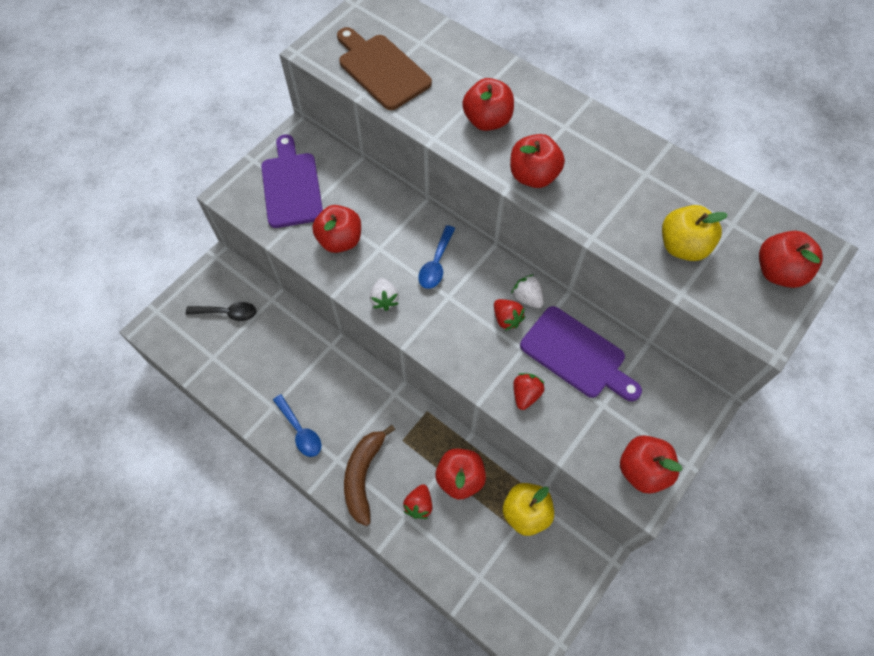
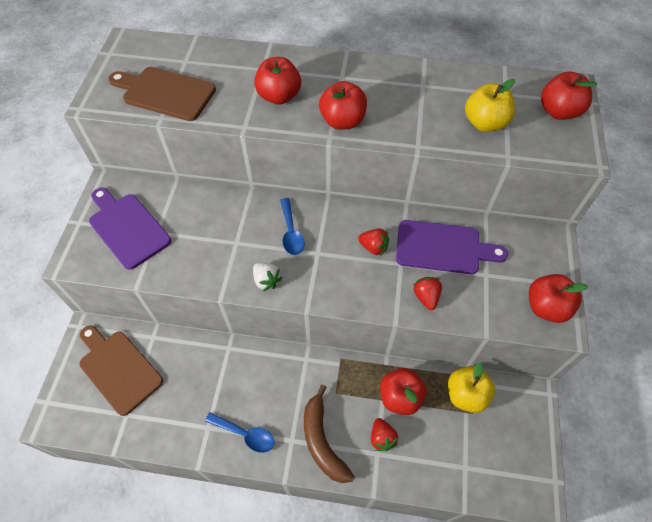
camera: 30 degrees left, 5 degrees down
black spoon [186,302,256,321] -> brown cutting board [79,325,163,416]
red apple [312,205,361,253] -> none
white strawberry [511,274,544,308] -> none

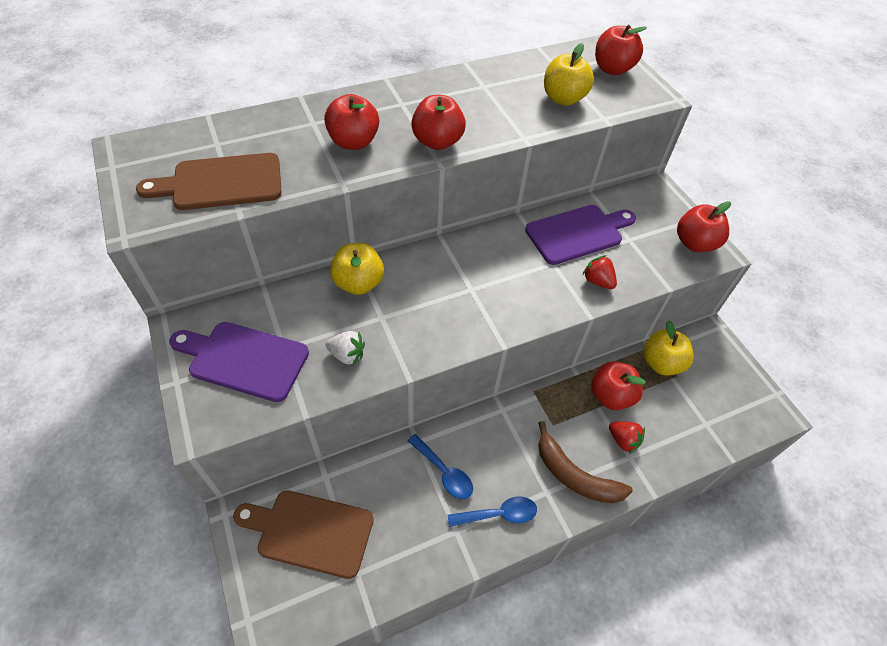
camera: 35 degrees left, 5 degrees down
white strawberry [253,263,282,291] -> white strawberry moved to [326,331,365,365]
blue spoon [280,198,305,255] -> blue spoon moved to [407,434,473,499]
red strawberry [358,228,389,256] -> none
none -> yellow apple [330,243,384,295]

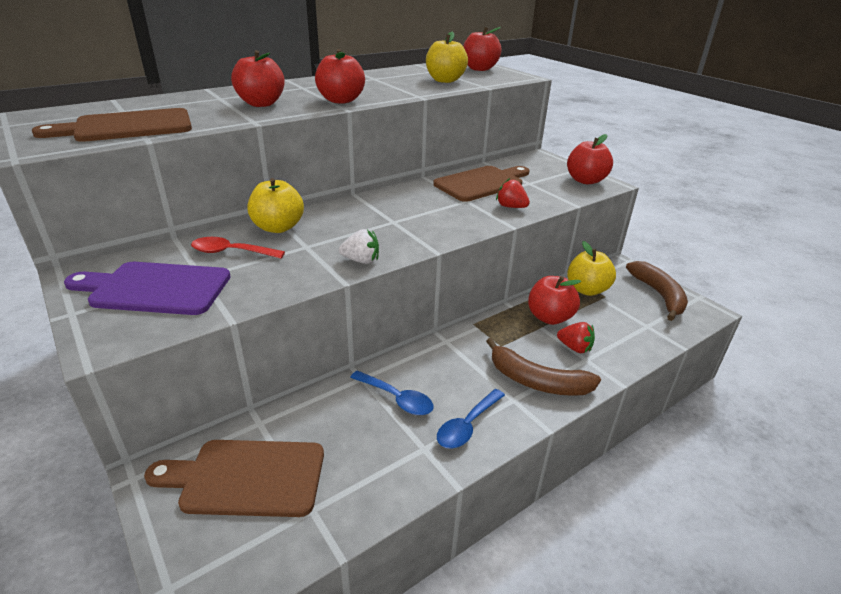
camera: 10 degrees left, 20 degrees down
white strawberry [326,331,365,365] -> white strawberry moved to [339,229,379,264]
blue spoon [448,496,537,527] -> blue spoon turned 150 degrees clockwise [437,389,505,449]
purple cutting board [525,205,636,265] -> brown cutting board [433,166,530,202]
none -> red spoon [191,237,285,258]
none -> brown banana [626,261,688,321]

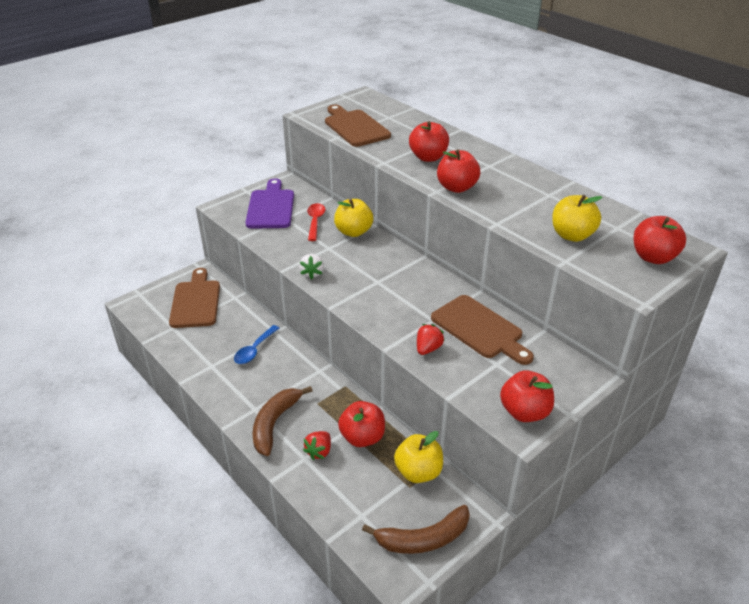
camera: 85 degrees right, 5 degrees up
blue spoon [437,389,505,449] -> none

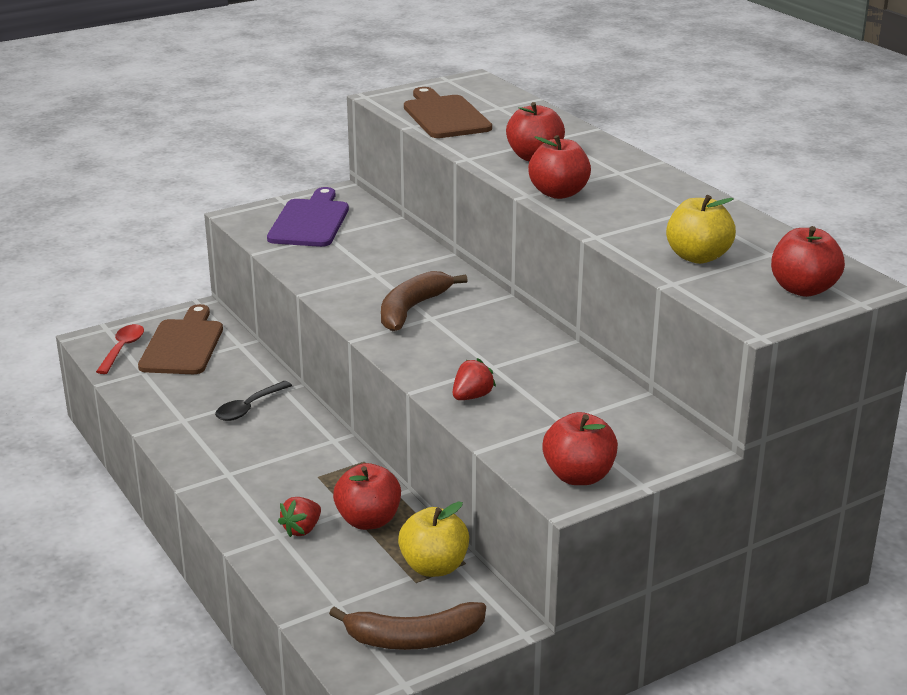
camera: 10 degrees right, 10 degrees down
blue spoon [234,325,279,364] -> black spoon [215,381,292,421]
brown banana [253,386,313,456] -> brown banana moved to [381,271,468,331]
white strawberry [299,254,324,279] -> none
red spoon [307,203,325,241] -> red spoon moved to [96,324,144,374]
yellow apple [334,199,373,237] -> none
brown cutting board [431,295,534,365] -> none

